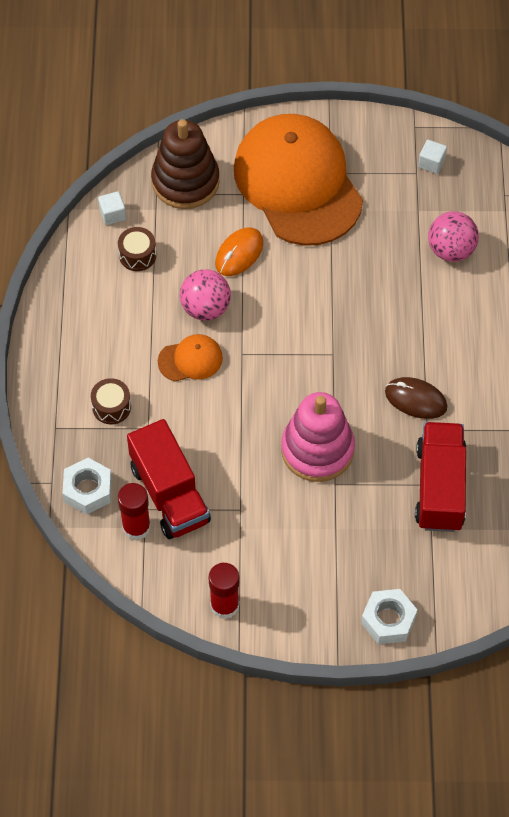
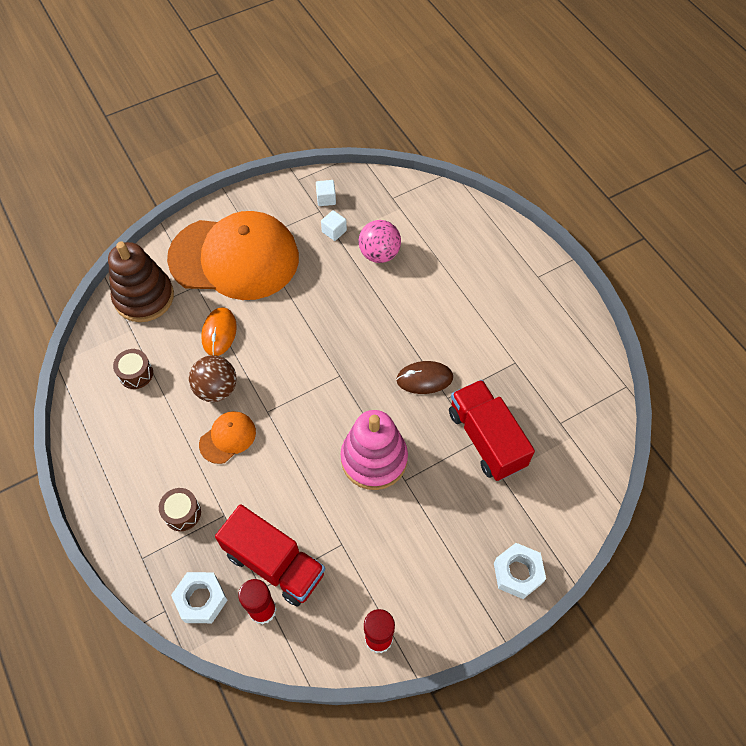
camera: 30 degrees left, 0 degrees up
white cube [98,191,126,225] -> white cube moved to [321,210,347,241]
pink ball [180,270,231,320] -> brown ball [189,355,236,402]
orange cap [234,114,363,246] -> orange cap turned 150 degrees clockwise [167,211,299,300]

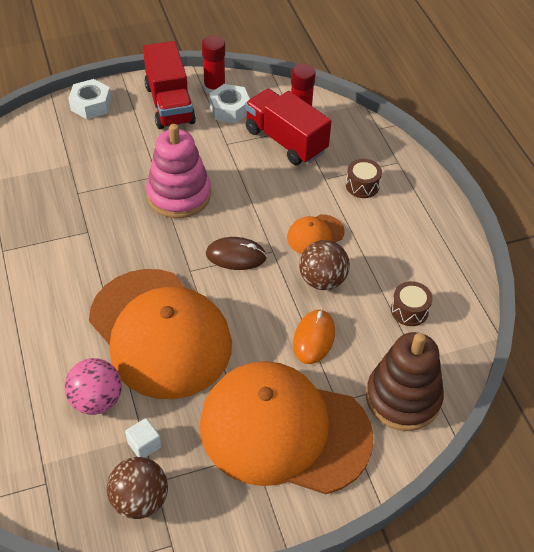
camera: 170 degrees left, 10 degrees down
white nut [171,572,227,623] -> white nut moved to [209,84,250,123]
white cube [316,180,336,206] -> brown ball [107,457,168,519]
brown mouse [396,361,453,394] -> brown mouse moved to [206,237,267,270]
red truck [449,380,535,481] -> red truck moved to [143,41,196,129]
none -> orange cap [89,269,232,399]

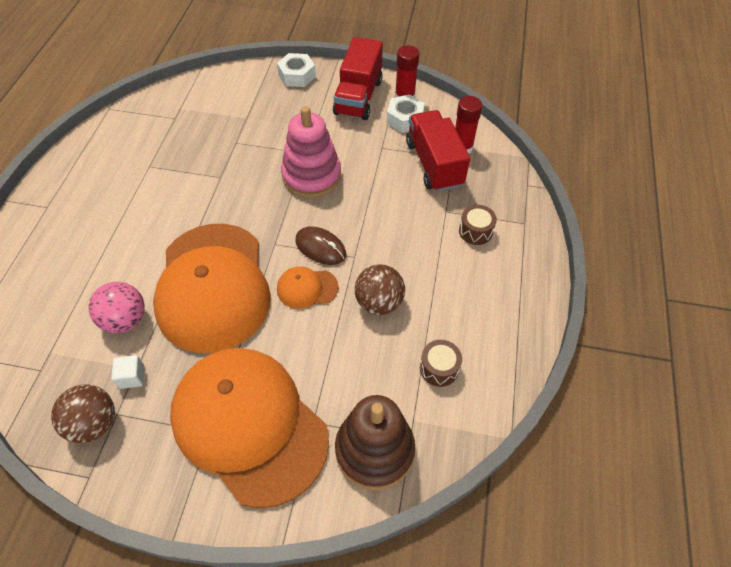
camera: 30 degrees right, 5 degrees up
orange cap [287,214,345,254] -> orange cap moved to [277,266,339,309]
orange mouse [293,309,335,364] -> none

